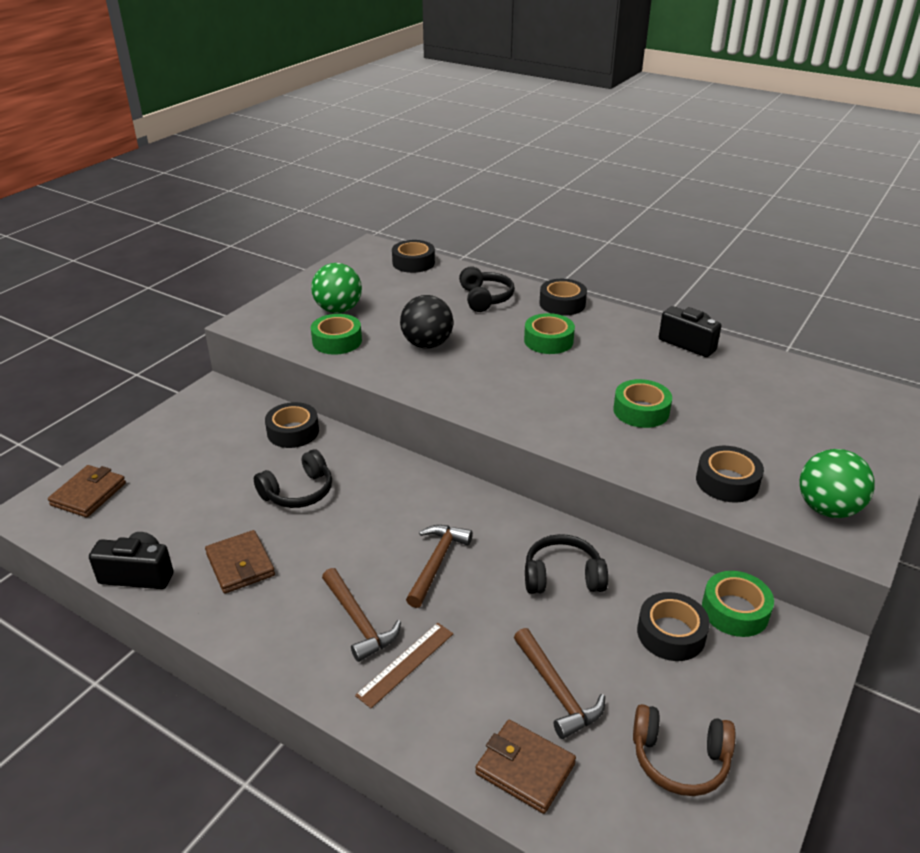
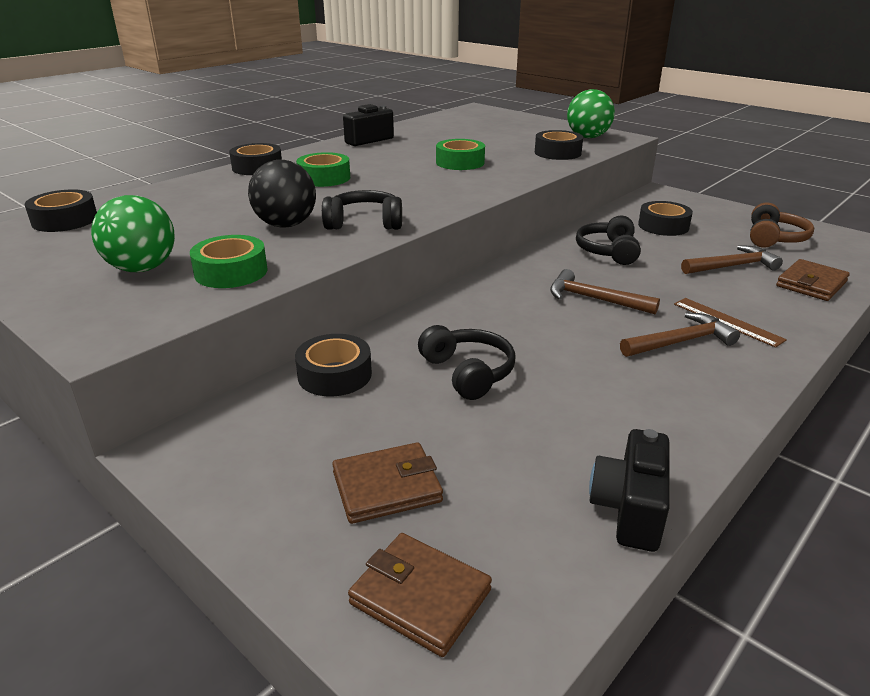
camera: 80 degrees left, 5 degrees down
brown wallet [205,530,275,593] -> brown wallet moved to [332,442,443,524]
black headphones [459,266,515,312] -> black headphones moved to [322,190,402,230]
green tape [702,571,774,637] -> none

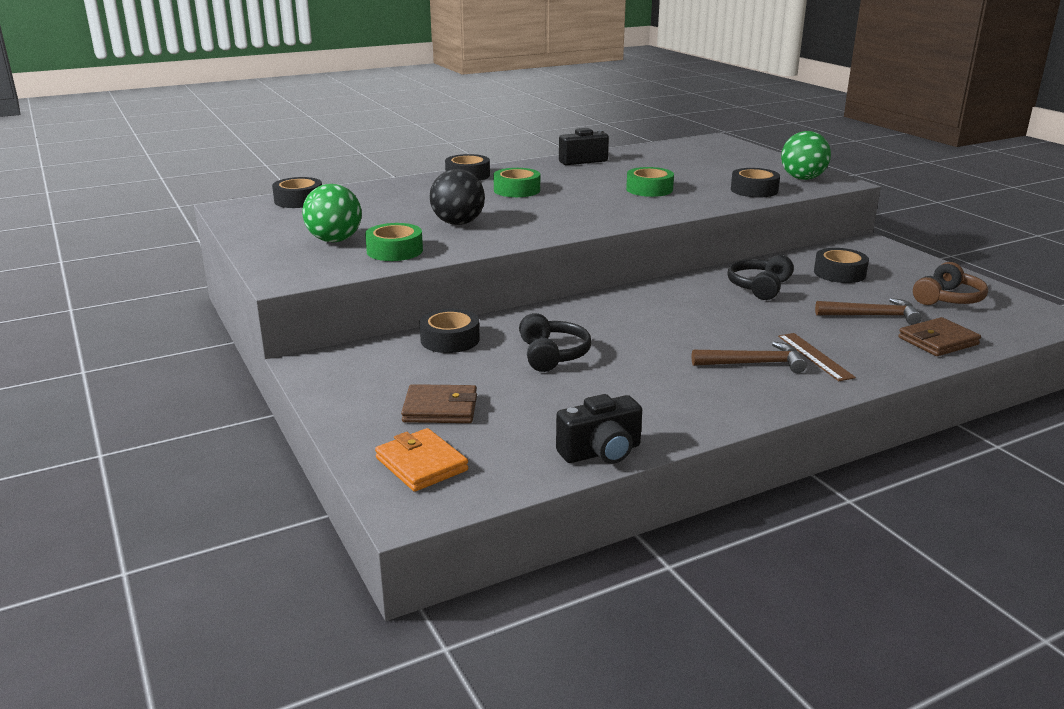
camera: 20 degrees right, 5 degrees down
black headphones [322,190,402,230] -> none
brown wallet [348,533,492,657] -> orange wallet [375,428,468,492]
brown hammer [550,269,660,315] -> none
black camera [589,429,670,552] -> black camera turned 150 degrees counterclockwise [556,394,642,464]

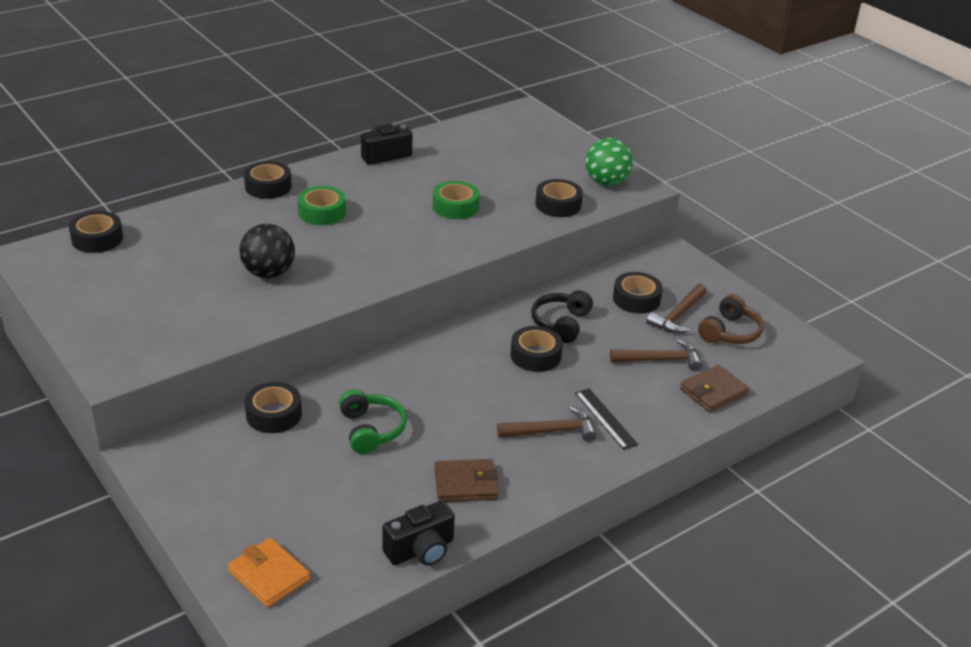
camera: 10 degrees left, 10 degrees up
green ball [302,184,362,242] -> none
green tape [365,223,423,261] -> none
brown wallet [401,384,477,423] -> brown wallet moved to [434,459,499,502]
black headphones [519,313,591,372] -> green headphones [339,389,407,454]
brown ruler [778,333,856,381] -> black ruler [575,388,638,450]
none -> black tape [510,326,563,372]
none -> brown hammer [646,284,707,333]

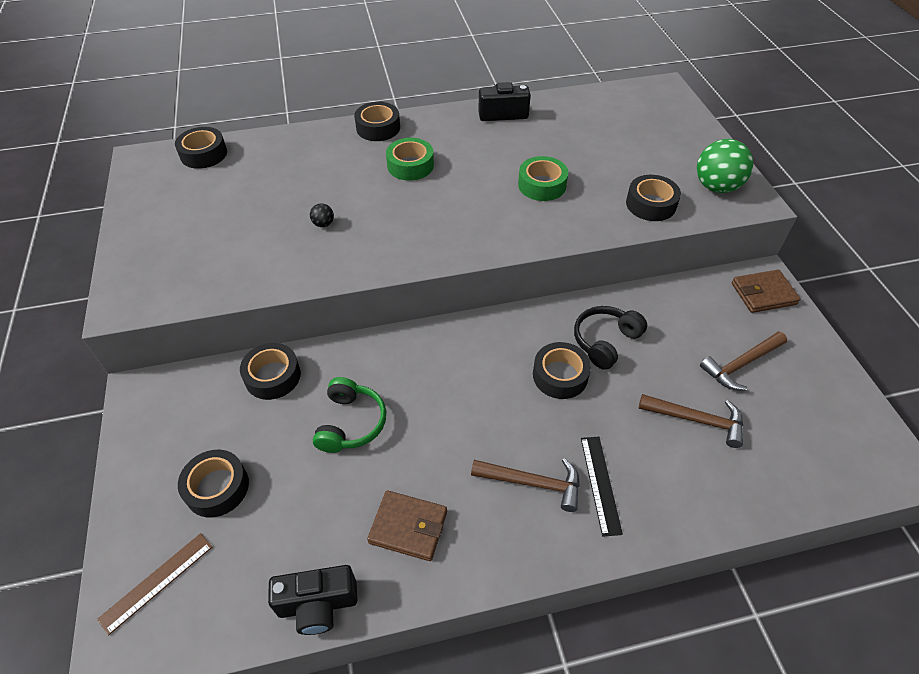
camera: 25 degrees right, 15 degrees up
orange wallet [227,538,310,607] -> brown ruler [97,533,212,635]
black ball [239,224,295,278] -> black ball [310,203,334,227], size x0.43
black tape [613,272,663,314] -> black tape moved to [178,450,249,518]
brown wallet [680,365,749,412] -> brown wallet moved to [732,270,800,313]
brown headphones [698,294,764,344] -> none

